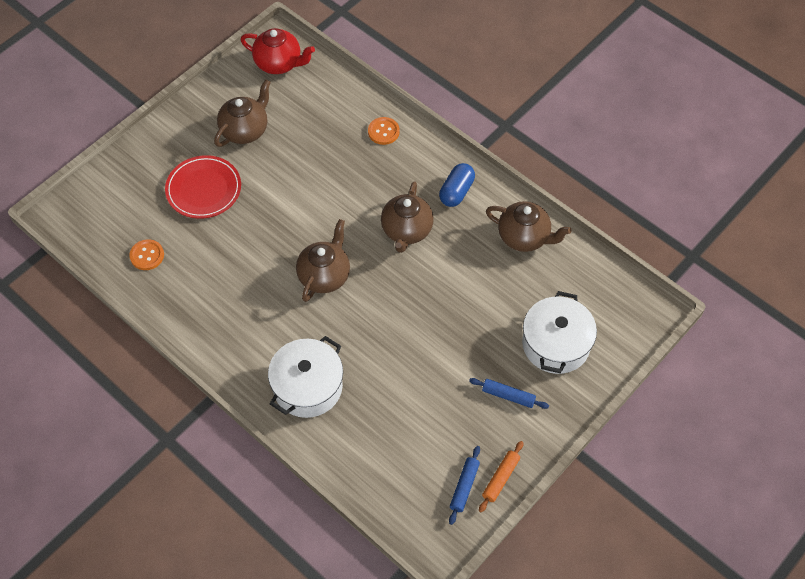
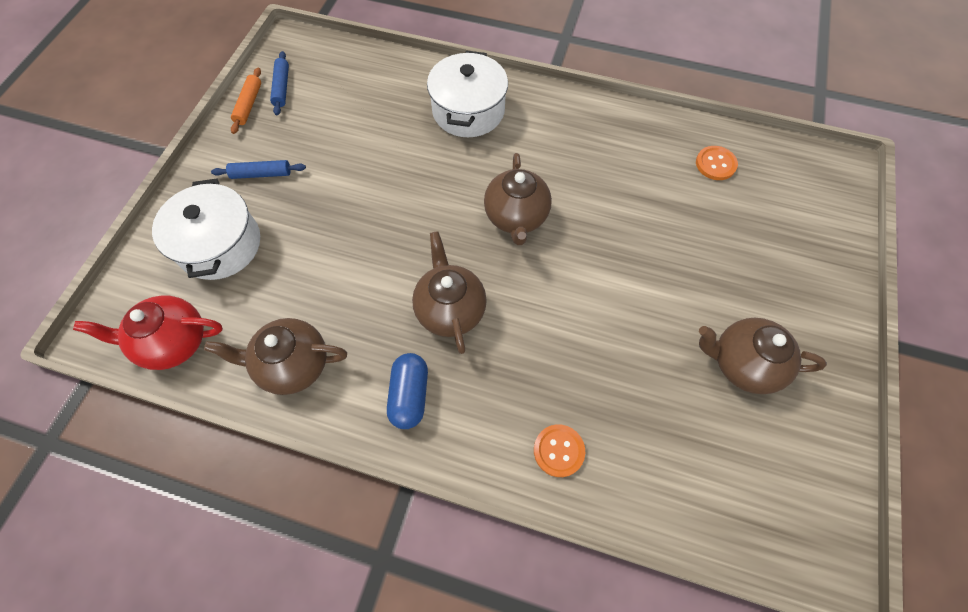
camera: 155 degrees right, 5 degrees up
red plate [165,155,241,219] -> none
brown teapot [214,79,271,147] -> brown teapot turned 90 degrees clockwise [699,318,827,394]
red teapot [241,28,315,74] -> red teapot moved to [73,295,223,370]

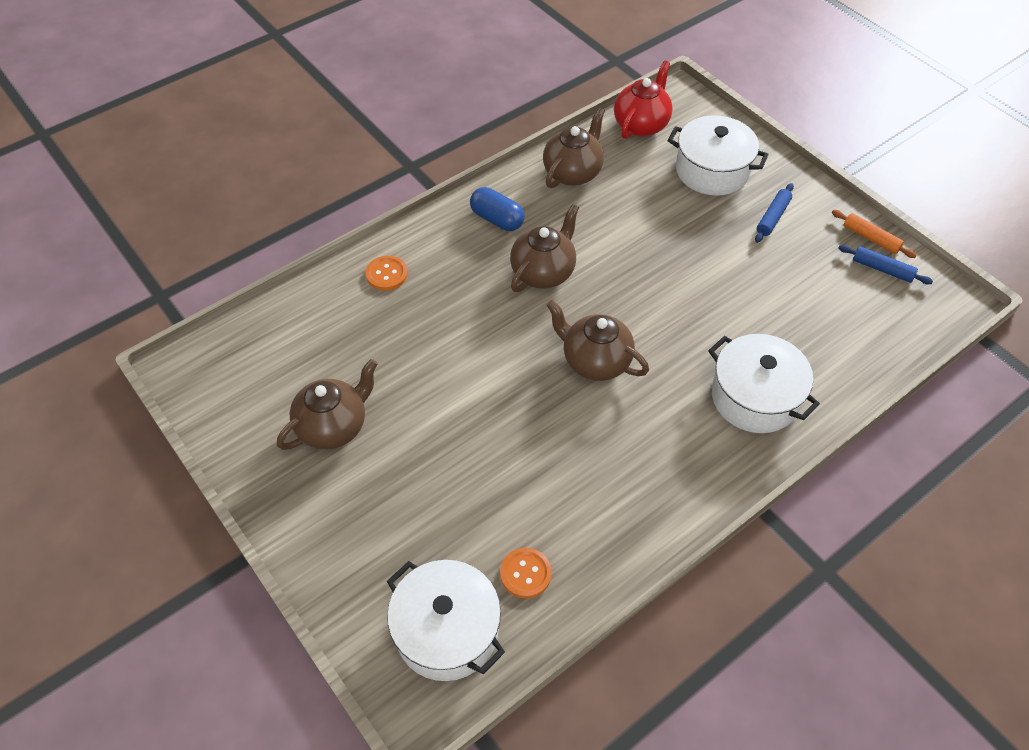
camera: 125 degrees right, 10 degrees down
brown teapot [412,231,487,354] -> brown teapot turned 75 degrees counterclockwise [510,204,579,292]
none -> white pot [387,560,505,681]

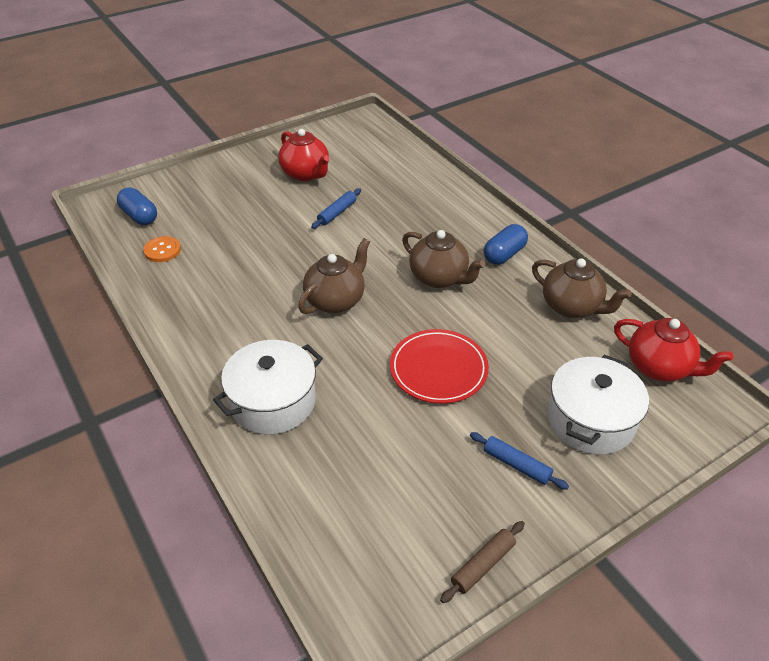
camera: 95 degrees right, 10 degrees down
brown teapot [277,359,378,450] -> red teapot [278,129,329,181]
orange button [365,256,408,291] -> none
white pot [387,560,505,681] -> blue capsule [117,188,157,225]
orange rolling pin [832,210,917,258] -> brown rolling pin [440,521,525,603]
blue rolling pin [839,245,933,284] -> blue rolling pin moved to [311,188,361,229]
none -> red plate [390,329,489,404]

